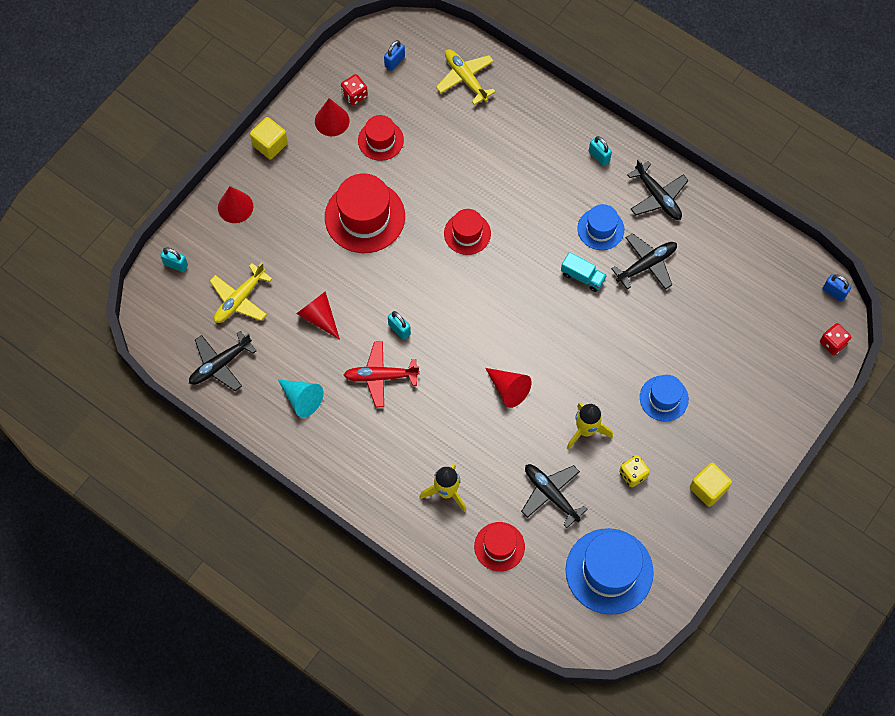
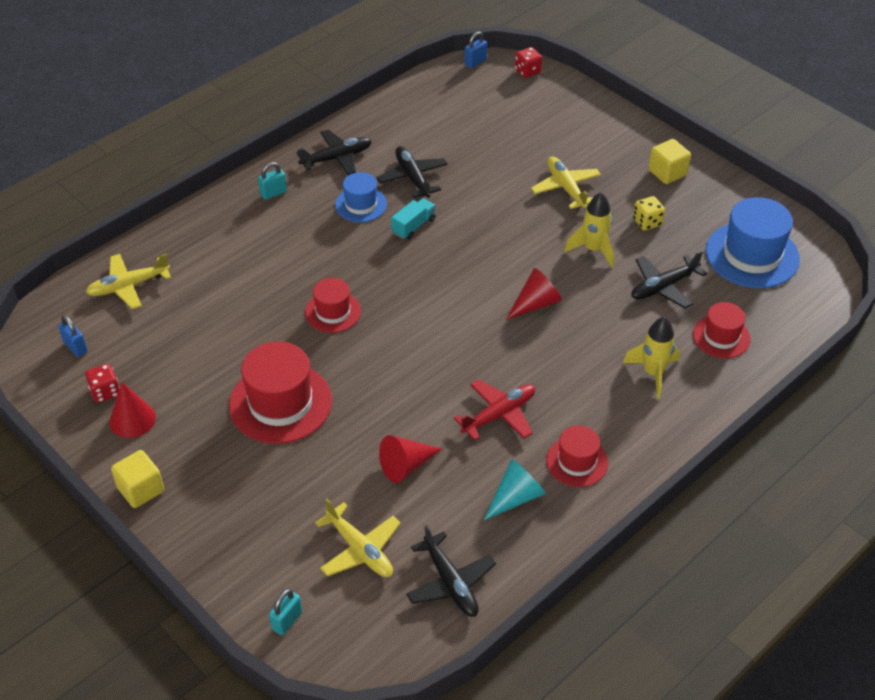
camera: 80 degrees left, 20 degrees down
red cone [218,186,253,223] -> none
red plane [344,341,419,407] -> red plane turned 135 degrees counterclockwise [454,379,535,441]
red hat [358,115,404,161] -> red hat moved to [546,425,608,487]
turquoise padlock [388,311,411,340] -> none
blue hat [640,375,689,422] -> yellow plane [531,156,601,209]

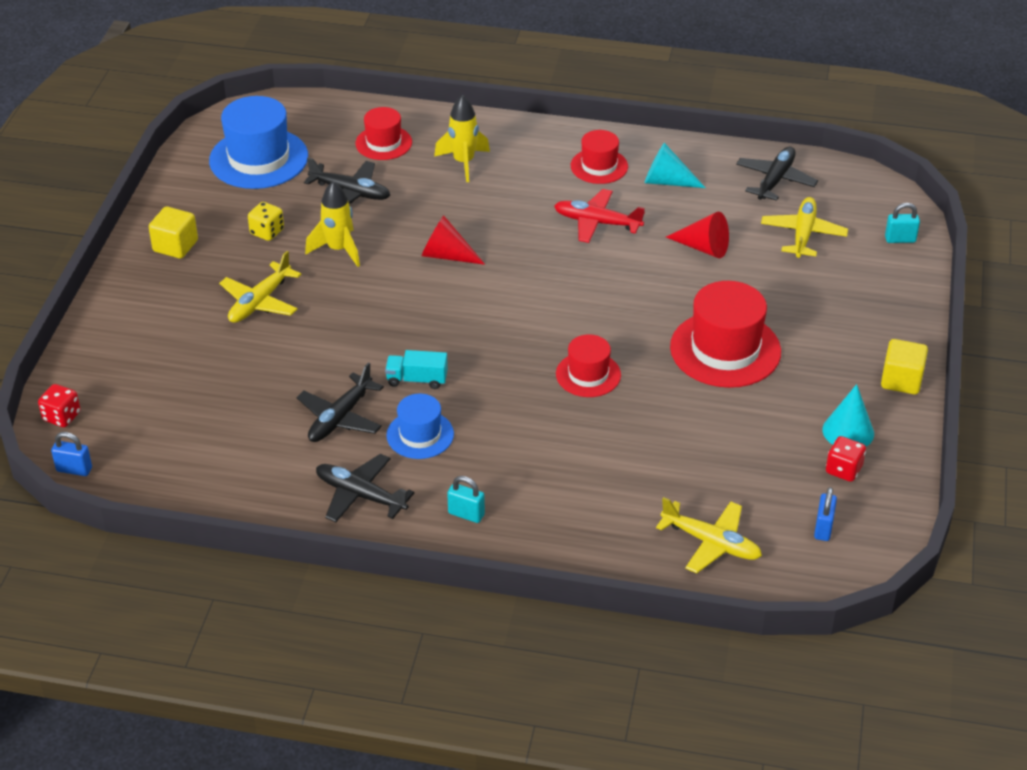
camera: 125 degrees left, 5 degrees down
red cone [109,382,156,438] -> turquoise cone [823,384,874,446]

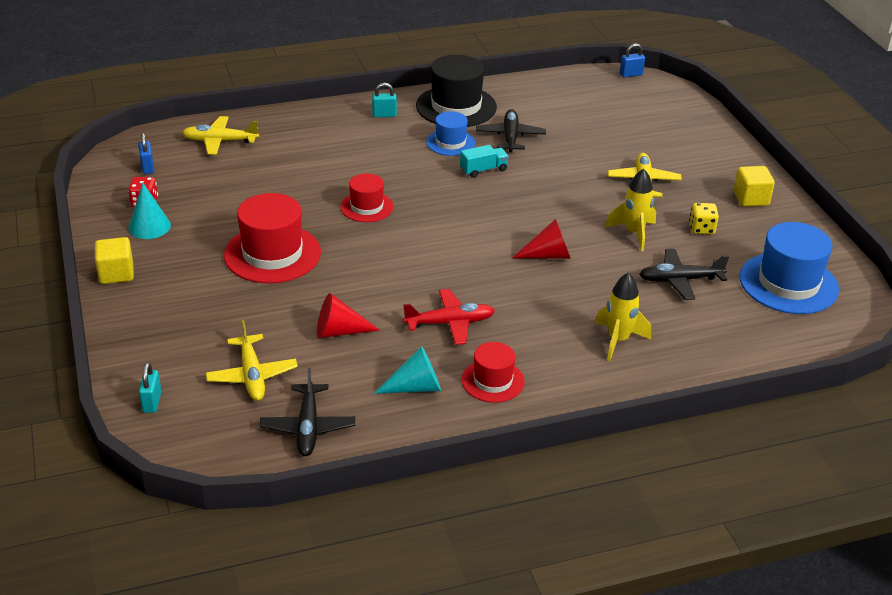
camera: 150 degrees right, 5 degrees down
red dice [38,384,81,427] -> none
black plane [316,454,414,522] -> black hat [416,55,497,127]
red hat [355,107,412,160] -> none
turquoise padlock [885,203,920,243] -> turquoise padlock turned 60 degrees counterclockwise [139,362,162,413]

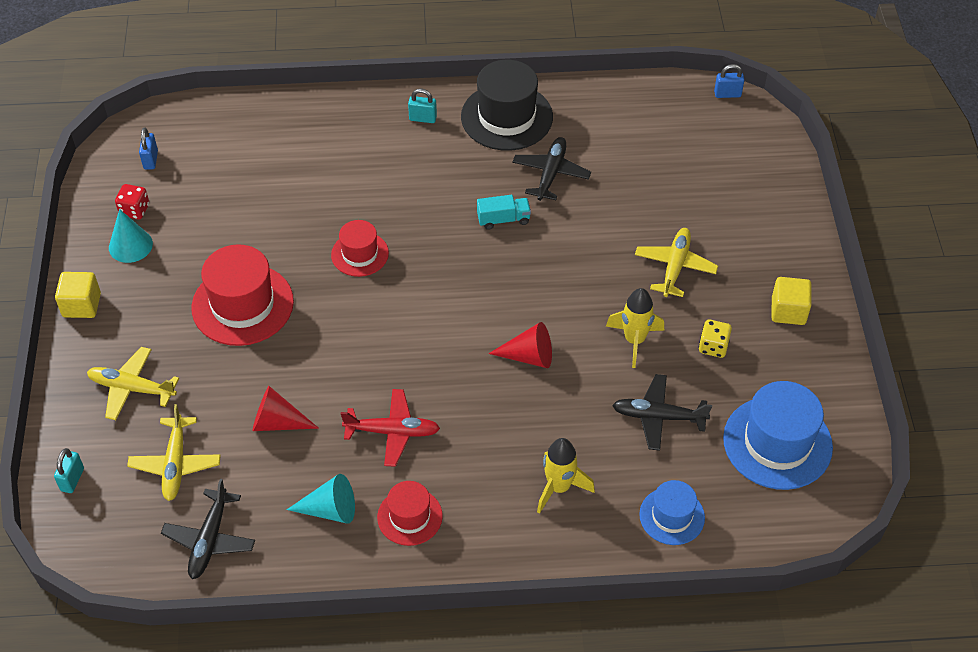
camera: 15 degrees right, 15 degrees up
yellow plane [182,116,259,155] -> yellow plane moved to [87,347,179,420]
blue hat [426,111,475,156] -> blue hat moved to [639,480,705,545]

